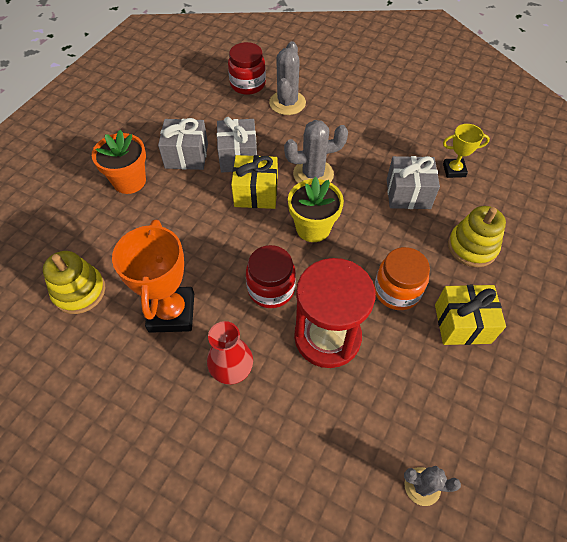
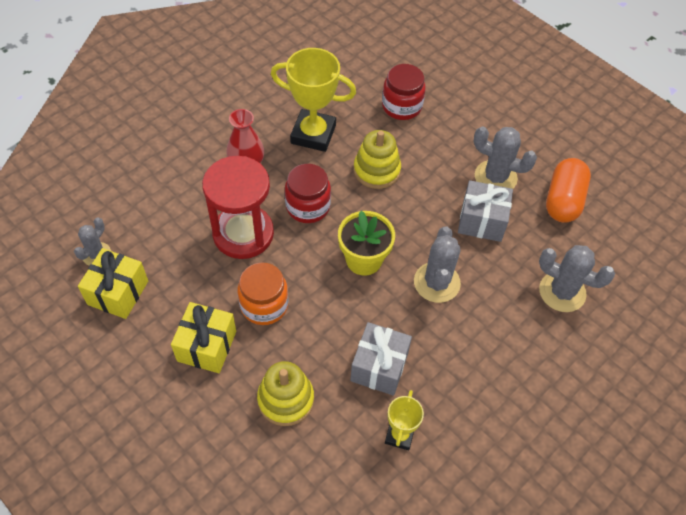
camera: 105 degrees right, 0 degrees up
yellow stacking toy [43,251,105,314] -> yellow stacking toy moved to [354,130,401,189]
orange flower pot [92,130,146,194] -> none
orange trophy [112,220,194,333] -> yellow trophy [271,48,356,152]
grey gift [158,118,208,170] -> grey cactus [474,127,537,189]
red jar [228,42,266,95] -> red jar moved to [382,64,426,120]
yellow gift [231,155,278,209] -> yellow gift moved to [78,248,148,319]
none -> orange capsule [546,158,591,223]

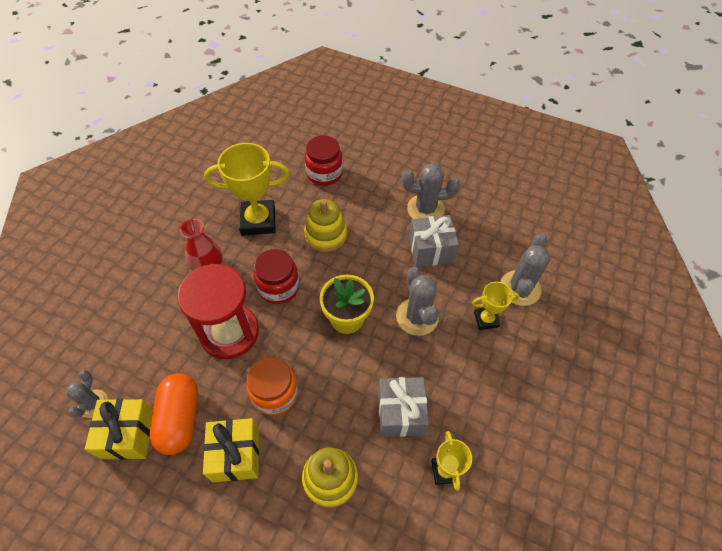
camera: 20 degrees left, 0 degrees up
grey cactus [539,245,615,312] -> grey cactus turned 75 degrees counterclockwise [500,233,550,306]
orange capsule [546,158,591,223] -> orange capsule moved to [150,373,198,455]
none -> yellow trophy [472,282,520,330]

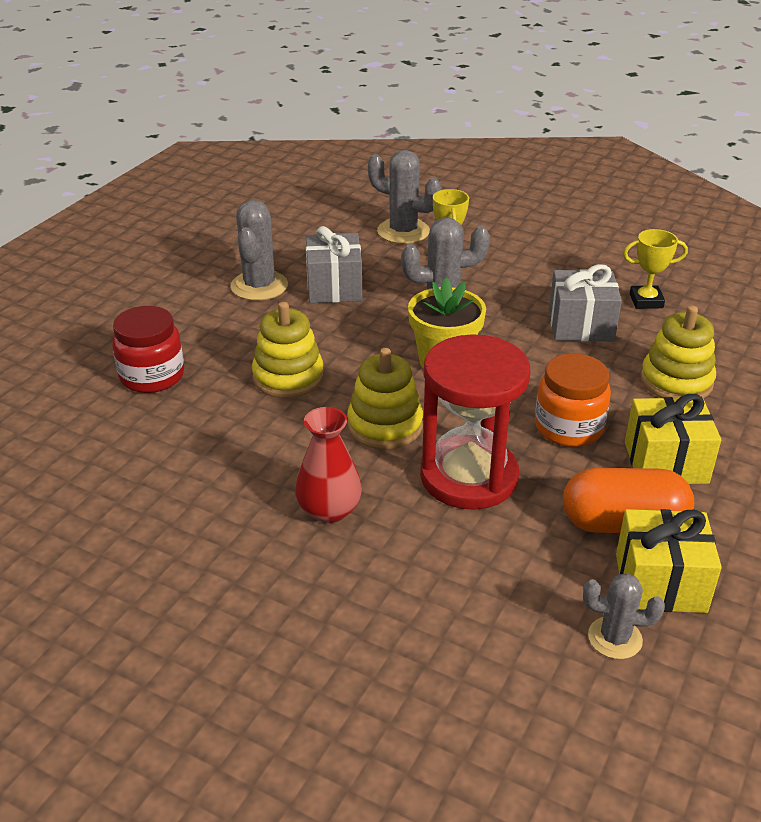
camera: 85 degrees left, 20 degrees down
yellow trophy [204,143,290,236] -> none
red jar [254,249,299,304] -> yellow stacking toy [347,348,423,449]

